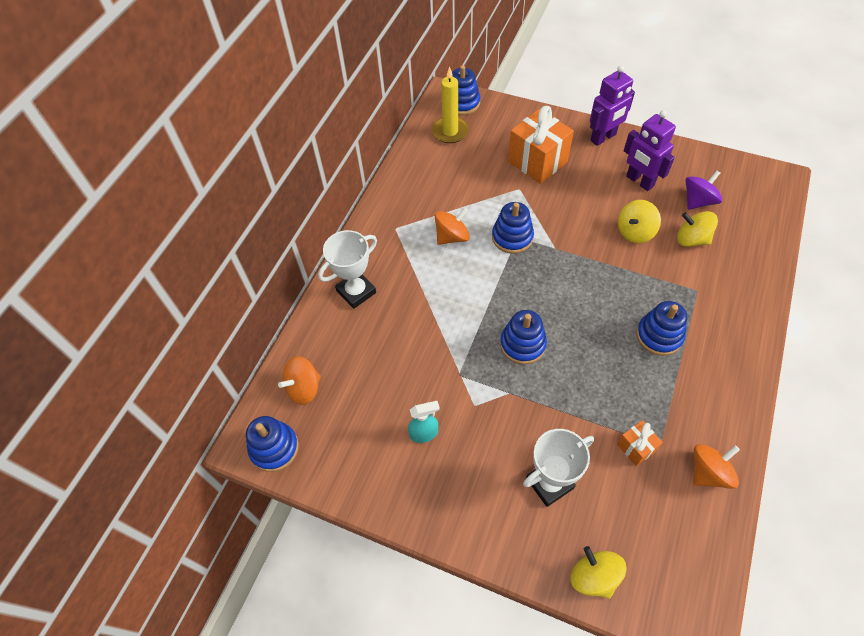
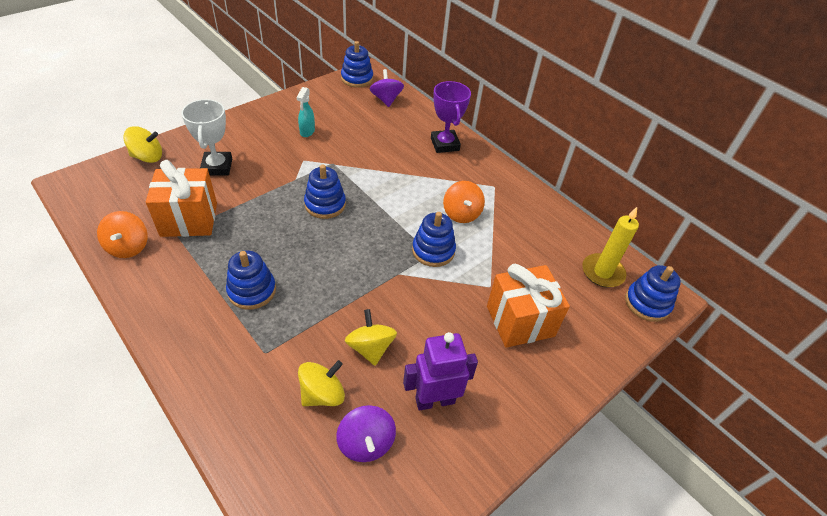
camera: 110 degrees right, 10 degrees down
orange spinning top [278,356,321,405] -> purple spinning top [370,69,404,107]
white trophy [318,230,377,309] -> purple trophy [431,81,471,153]
purple robot [590,65,635,146] -> none
orange gift [617,420,663,466] -> orange gift [146,160,217,237], size x2.03

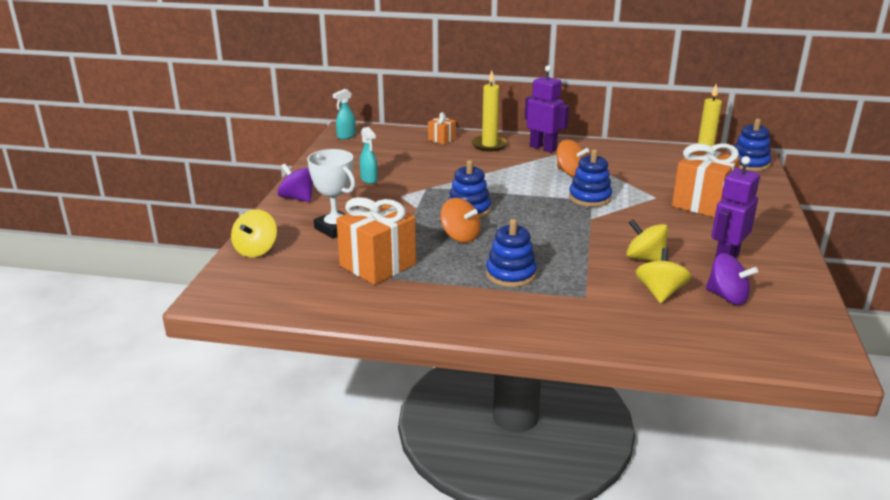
camera: 35 degrees left, 20 degrees down
orange spinning top [97,211,148,258] -> orange spinning top moved to [440,198,481,243]
yellow spinning top [123,126,162,163] -> yellow spinning top turned 150 degrees clockwise [231,209,277,257]
blue stacking toy [341,41,373,88] -> turquoise spray bottle [333,89,356,139]
purple spinning top [370,69,404,107] -> purple spinning top moved to [277,164,313,202]
purple trophy [431,81,471,153] -> yellow candle [471,70,508,152]
none -> orange gift [428,112,456,145]
none -> purple robot [525,65,569,153]

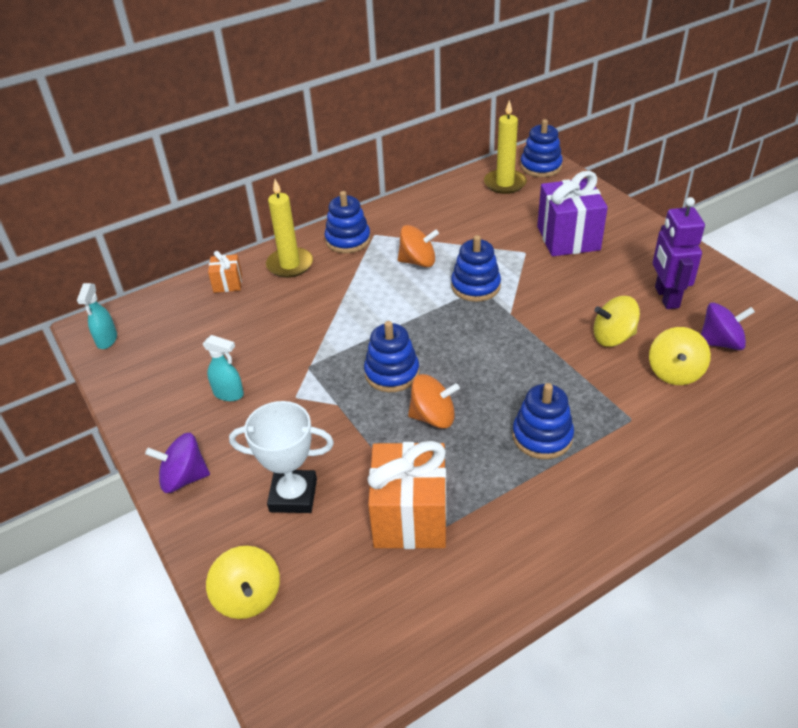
camera: 40 degrees left, 15 degrees up
purple robot [525,65,569,153] -> blue stacking toy [325,191,371,253]
yellow spinning top [636,248,691,303] -> yellow spinning top turned 135 degrees counterclockwise [649,327,711,385]
orange gift [672,143,741,217] -> purple gift [537,171,608,256]

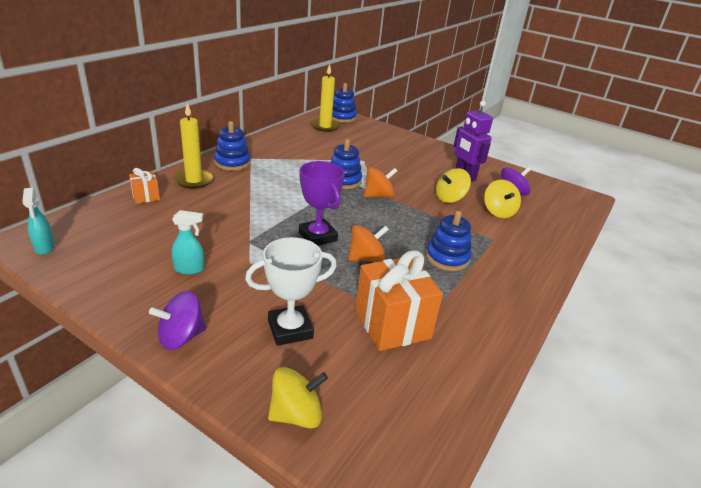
camera: 30 degrees left, 10 degrees down
yellow spinning top [206,546,280,619] -> yellow spinning top turned 60 degrees counterclockwise [268,367,328,428]
blue stacking toy [364,321,419,392] -> purple trophy [299,161,345,246]
orange spinning top [398,225,439,267] -> orange spinning top moved to [364,167,397,198]
purple gift [537,171,608,256] -> none

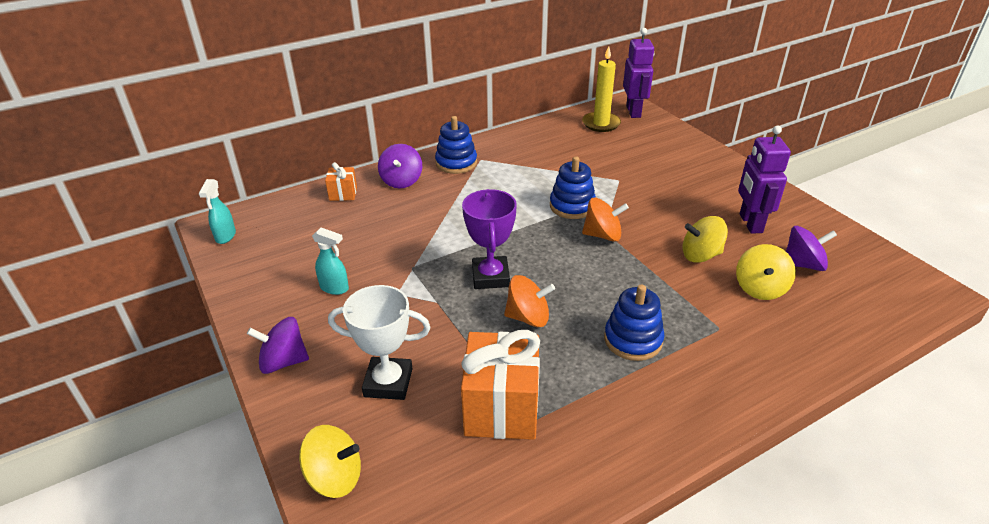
camera: 30 degrees right, 5 degrees up
yellow candle [174,103,214,189] -> purple spinning top [378,144,422,188]
blue stacking toy [332,83,357,123] -> purple robot [623,28,655,118]

